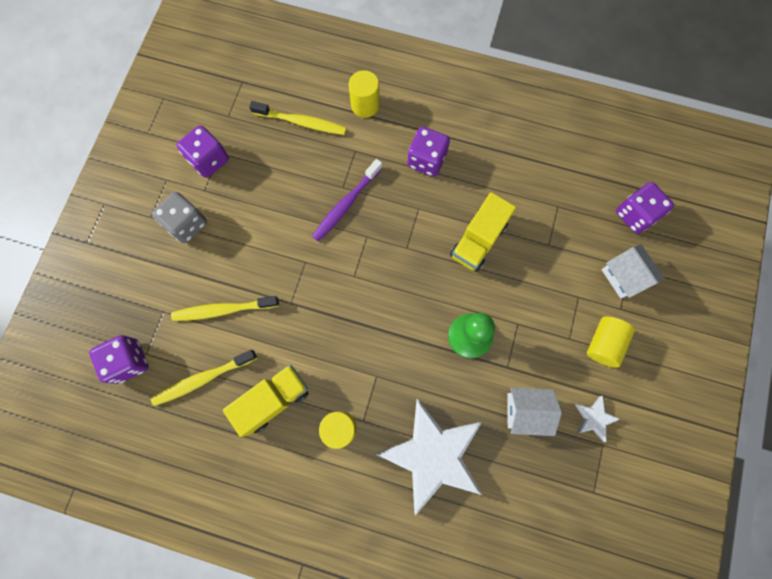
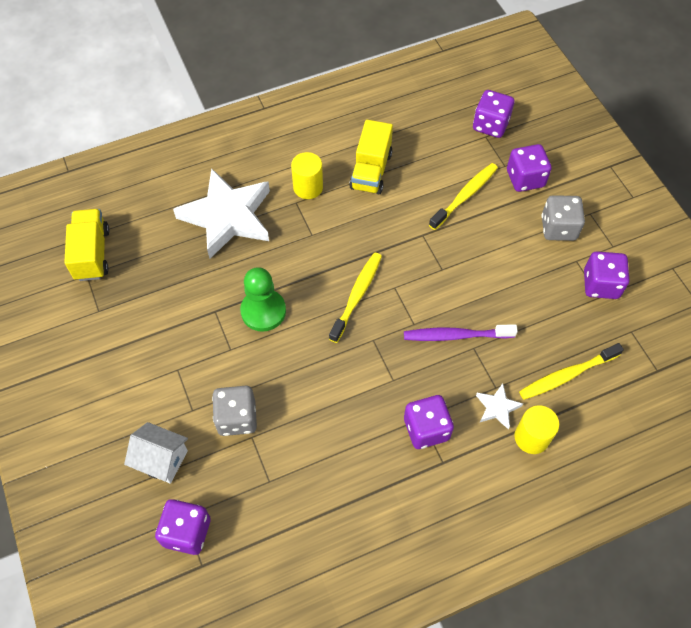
camera: 140 degrees right, 15 degrees down
yellow toothbrush [151,350,257,406] -> yellow toothbrush moved to [329,252,382,343]
purple toothbrush [312,159,382,242] -> purple toothbrush turned 90 degrees counterclockwise [404,324,518,341]
yellow truck [450,192,516,272] -> yellow truck moved to [64,209,110,281]
white house [507,387,562,436] -> none
white star [575,396,620,442] -> white star moved to [476,384,523,430]
yellow cylinder [587,316,635,368] -> none
none -> grey dice [212,386,257,436]
none -> purple dice [507,144,552,192]

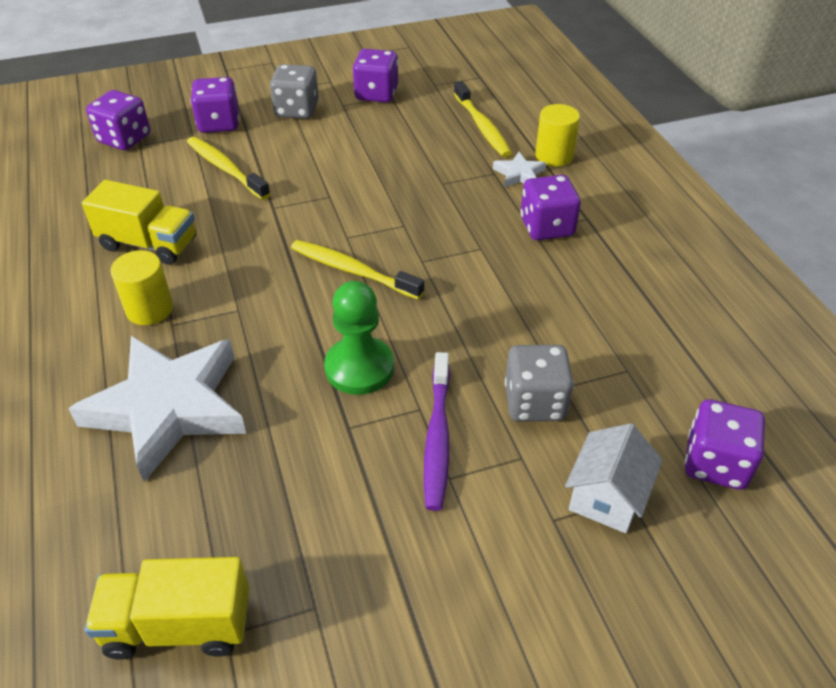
camera: 85 degrees left, 15 degrees down
purple toothbrush [404,324,518,341] -> purple toothbrush moved to [424,352,450,511]

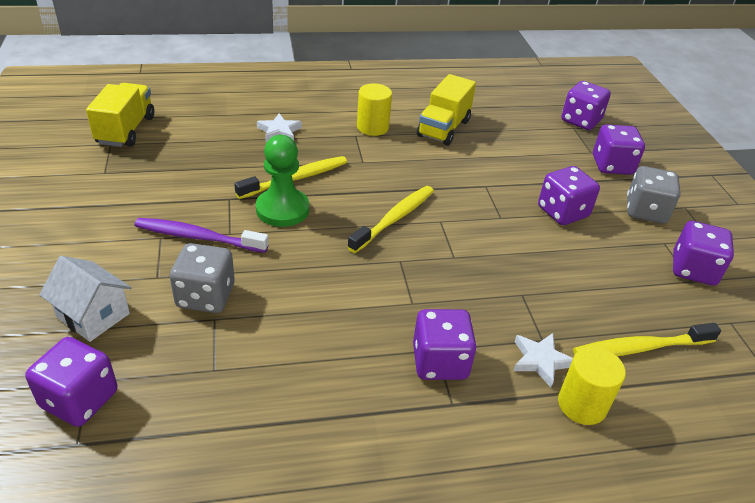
camera: 95 degrees right, 5 degrees down
white star [68,336,246,482] -> white star [257,113,302,142], size x0.42
yellow toothbrush [187,137,270,200] -> yellow toothbrush moved to [234,156,347,199]
none -> purple dice [538,166,600,225]

